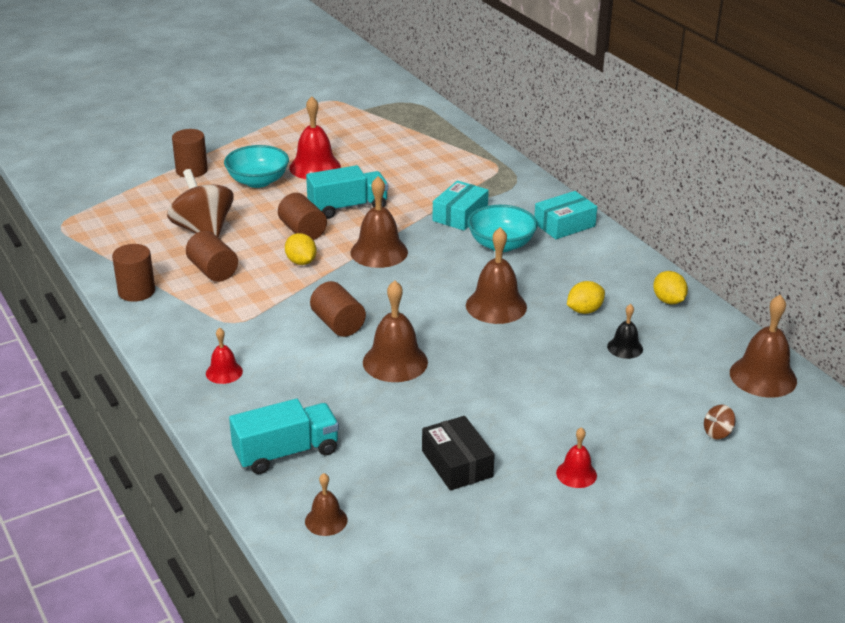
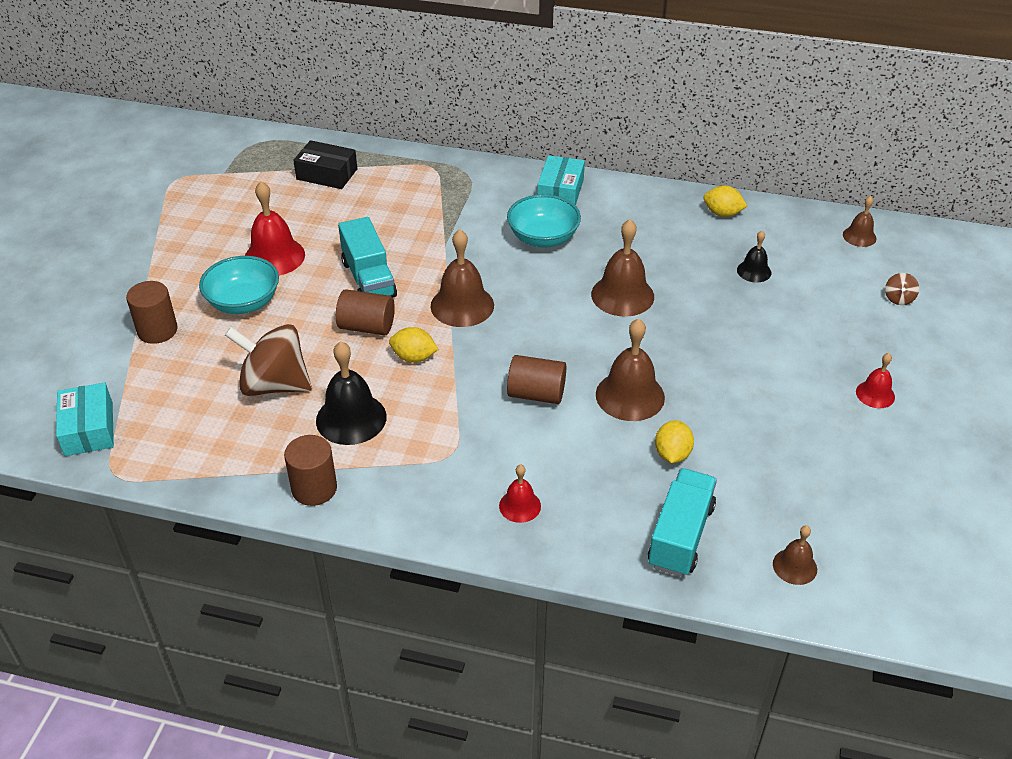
camera: 45 degrees left, 10 degrees up
brown cylinder [186,231,238,282] -> black bell [316,341,387,445]
turquoise truck [306,165,388,219] -> turquoise truck turned 135 degrees clockwise [338,217,397,298]
black box [422,416,495,491] -> black box moved to [293,140,357,189]
turquoise box [433,181,489,231] -> turquoise box moved to [56,383,114,456]
yellow lemon [567,281,605,314] -> yellow lemon moved to [655,420,694,463]
brown bell [730,295,797,398] -> brown bell [843,196,877,247], size x0.56

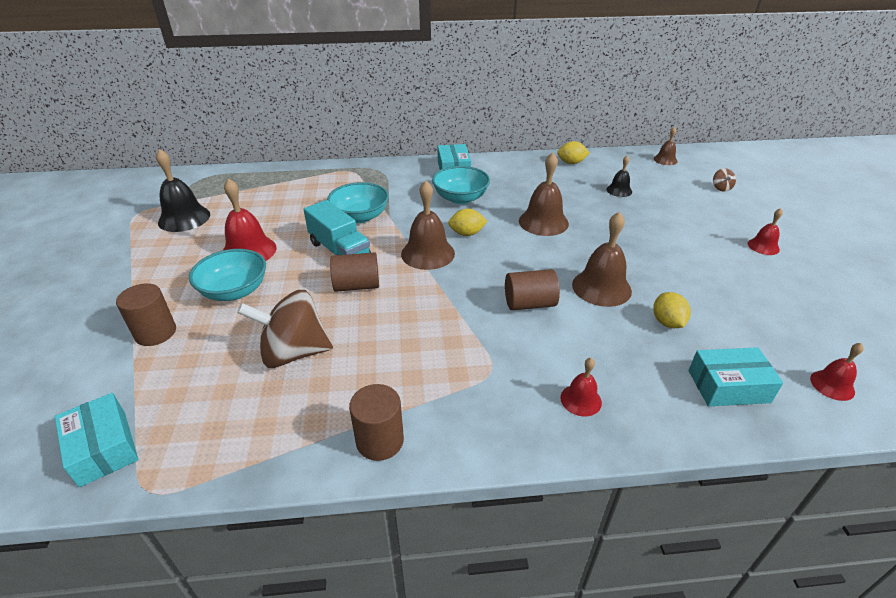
camera: 20 degrees left, 5 degrees down
black box [293,140,357,189] -> none
black bell [316,341,387,445] -> black bell moved to [156,149,210,232]
yellow lemon [389,327,438,363] -> yellow lemon moved to [448,208,487,236]
turquoise truck [648,468,717,577] -> turquoise box [688,347,783,406]
brown bell [773,525,817,585] -> red bell [810,343,864,401]
none -> turquoise bowl [327,182,389,223]

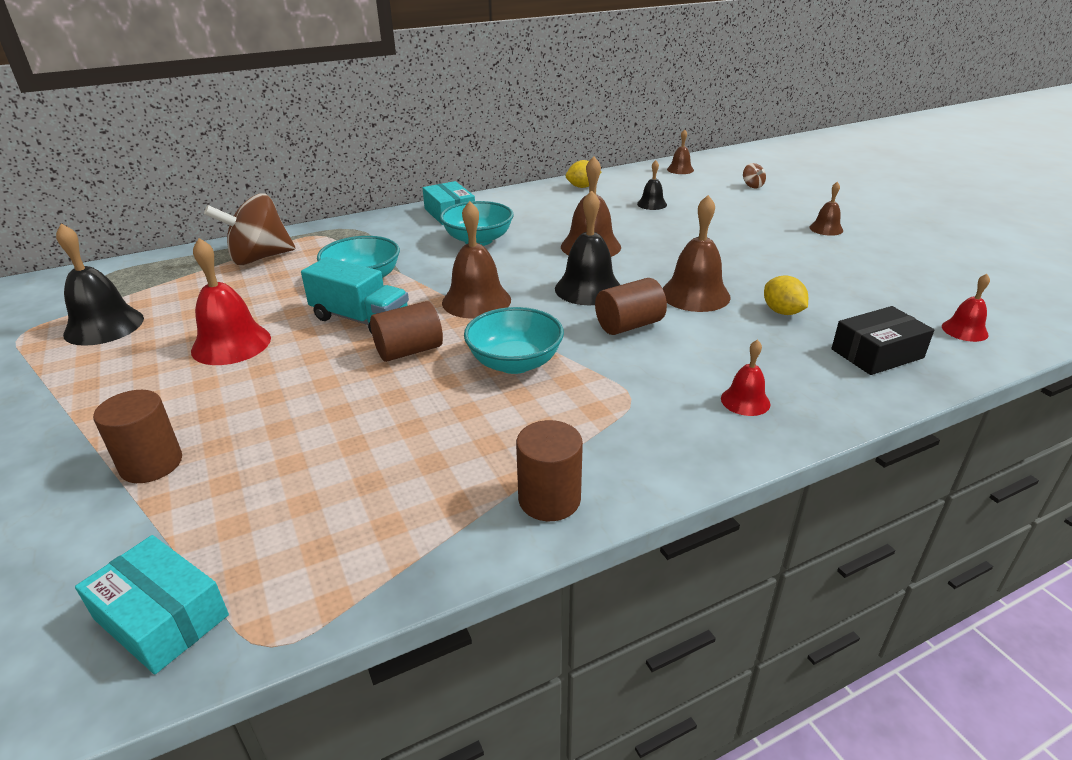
camera: 20 degrees left, 5 degrees down
turquoise bowl [189,249,266,301] -> turquoise bowl moved to [464,307,564,374]
brown spinning top [237,290,333,368] -> brown spinning top moved to [204,194,296,265]
yellow lemon [448,208,487,236] -> none
turquoise box [688,347,783,406] -> black box [831,306,934,375]
red bell [748,208,783,255] -> brown bell [809,182,843,236]
none -> black bell [555,190,620,305]

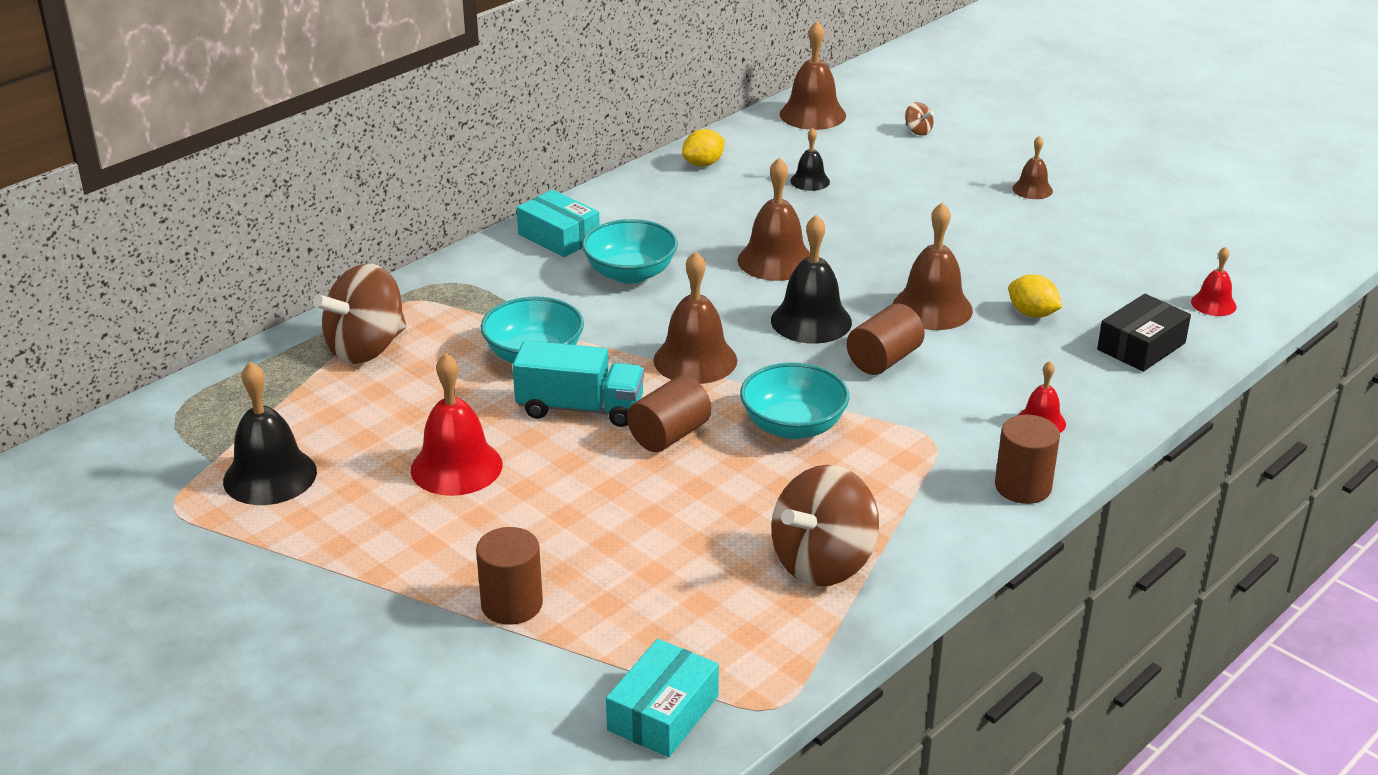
camera: 20 degrees left, 0 degrees up
turquoise box [75,535,229,674] -> turquoise box turned 75 degrees counterclockwise [606,639,719,757]
brown cylinder [516,420,583,521] -> brown cylinder moved to [995,415,1060,504]
brown bell [667,129,694,174] -> brown bell [780,21,846,130], size x1.80
none -> brown spinning top [771,465,879,587]

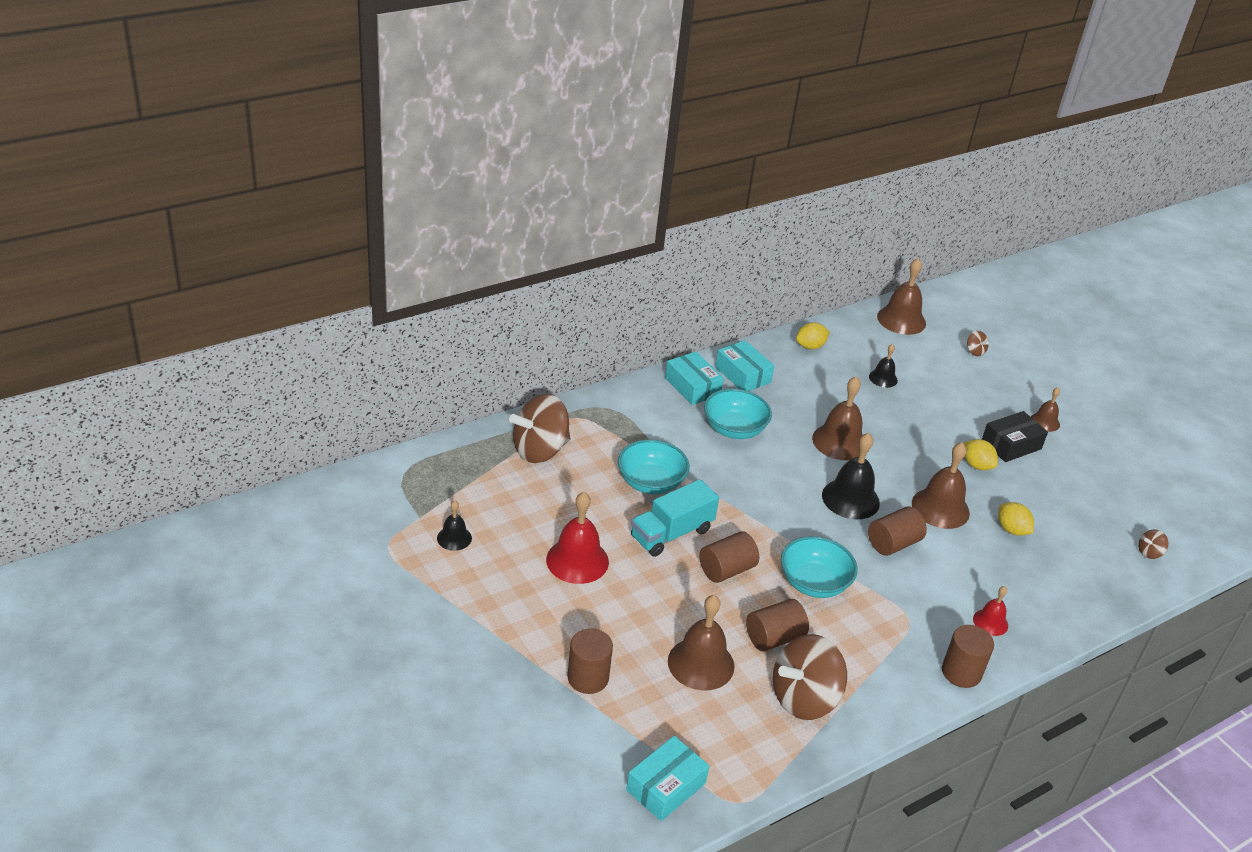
camera: 10 degrees right, 5 degrees up
black bell [223,362,317,505] -> black bell [437,500,472,551], size x0.56
turquoise truck [513,340,644,427] -> turquoise truck turned 120 degrees clockwise [631,479,719,557]
brown bell [653,251,737,384] -> brown bell moved to [668,595,734,690]
black box [1097,294,1191,372] -> black box moved to [982,411,1048,462]
red bell [1191,246,1237,316] -> brown spinning top [1138,530,1168,559]
none -> turquoise box [715,340,774,391]
none -> brown cylinder [746,599,809,651]
none -> yellow lemon [964,439,998,470]

